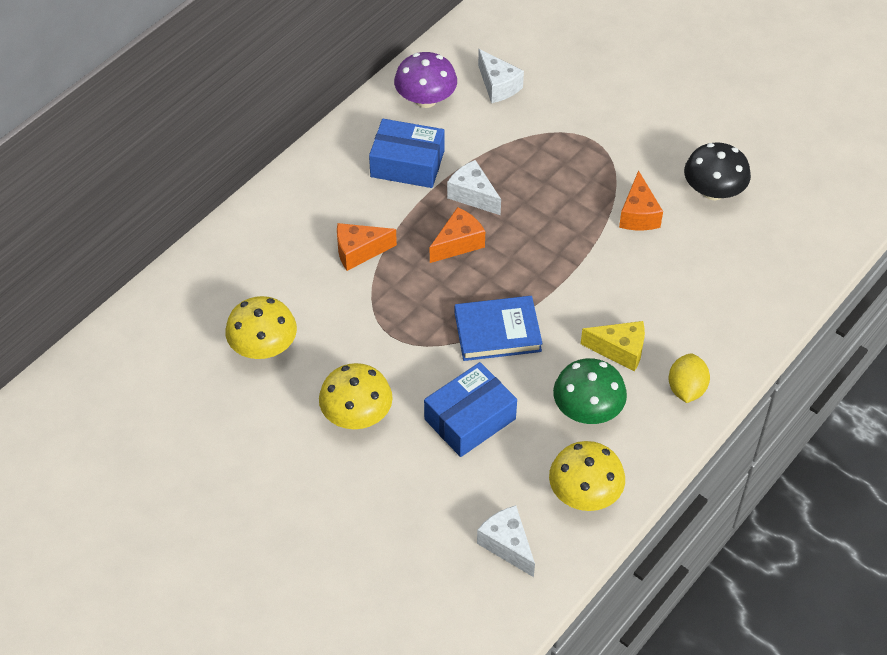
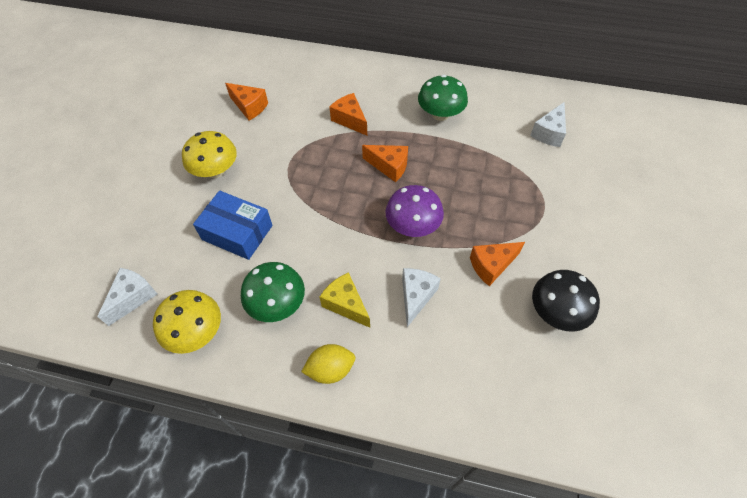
camera: 65 degrees right, 5 degrees up
yellow mushroom [225,296,297,359] -> orange cheese [225,83,268,121]
blue box [369,119,444,188] -> green mushroom [418,75,468,121]
purple mushroom [394,52,457,108] -> purple mushroom moved to [386,185,444,237]
white cheese [447,160,501,215] -> white cheese moved to [402,268,441,327]
blue book [455,296,543,361] -> none
yellow cheese [581,321,645,372] -> yellow cheese turned 150 degrees clockwise [320,272,370,328]

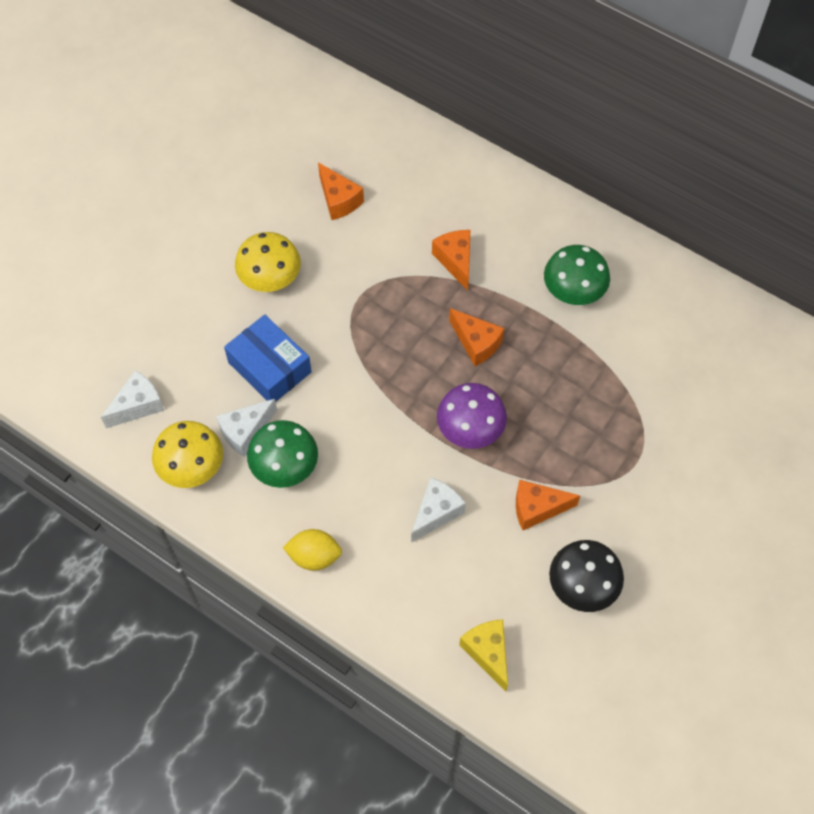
camera: 20 degrees right, 5 degrees up
yellow cheese [320,272,370,328] -> yellow cheese moved to [459,619,508,691]
white cheese [530,102,566,147] -> white cheese moved to [216,399,277,457]

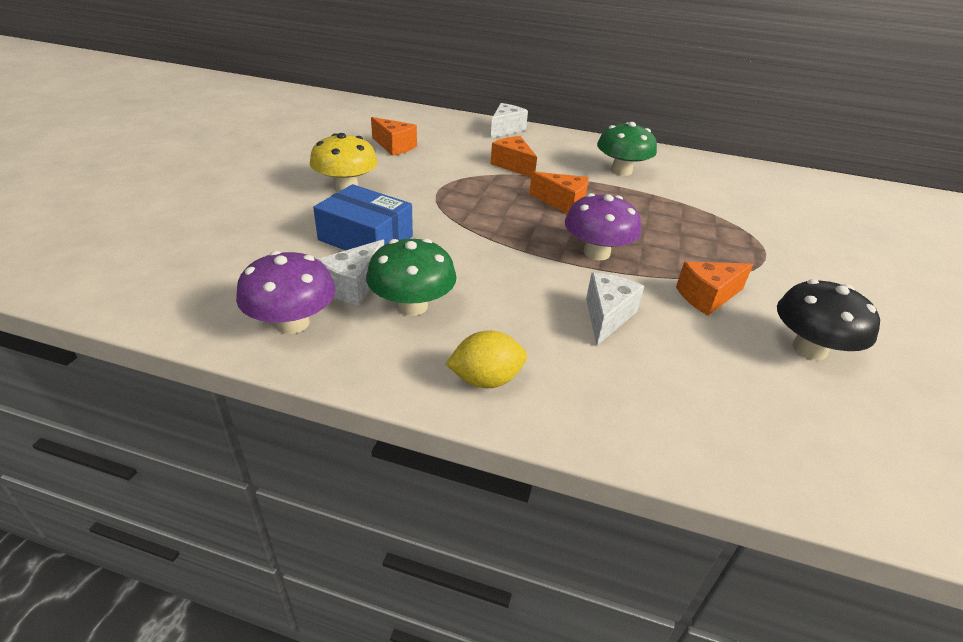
camera: 20 degrees left, 25 degrees down
white cheese [101,370,164,428] -> white cheese moved to [491,103,528,138]
yellow mushroom [152,421,223,488] -> purple mushroom [236,251,336,334]
yellow cheese [459,619,508,691] -> none

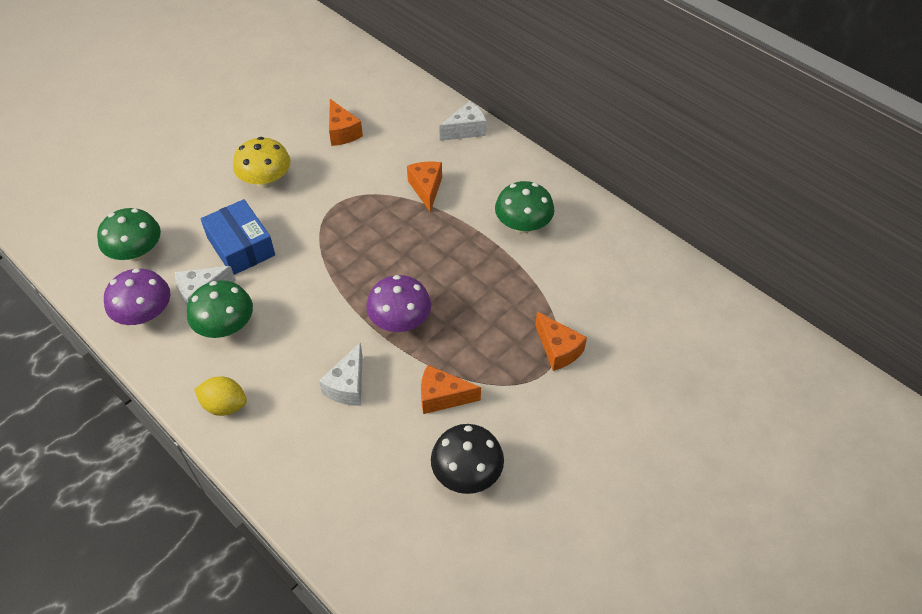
camera: 30 degrees right, 15 degrees up
orange cheese [529,171,589,214] -> orange cheese moved to [535,312,587,371]
white cheese [586,272,645,345] -> white cheese turned 150 degrees clockwise [319,343,363,406]
none -> green mushroom [97,208,161,261]

